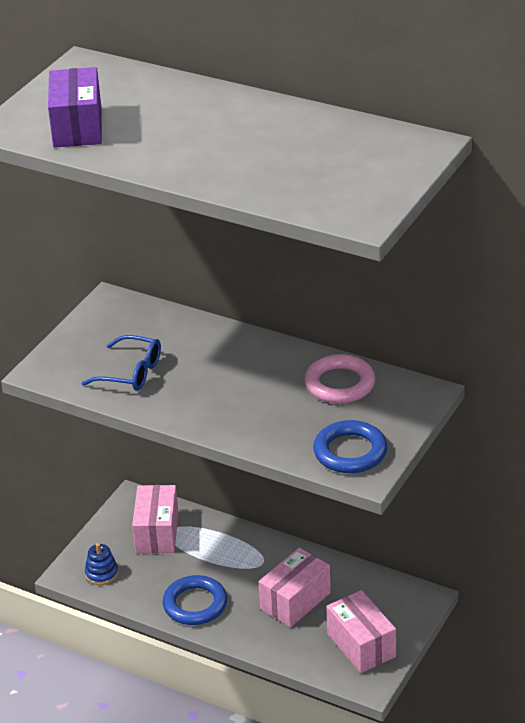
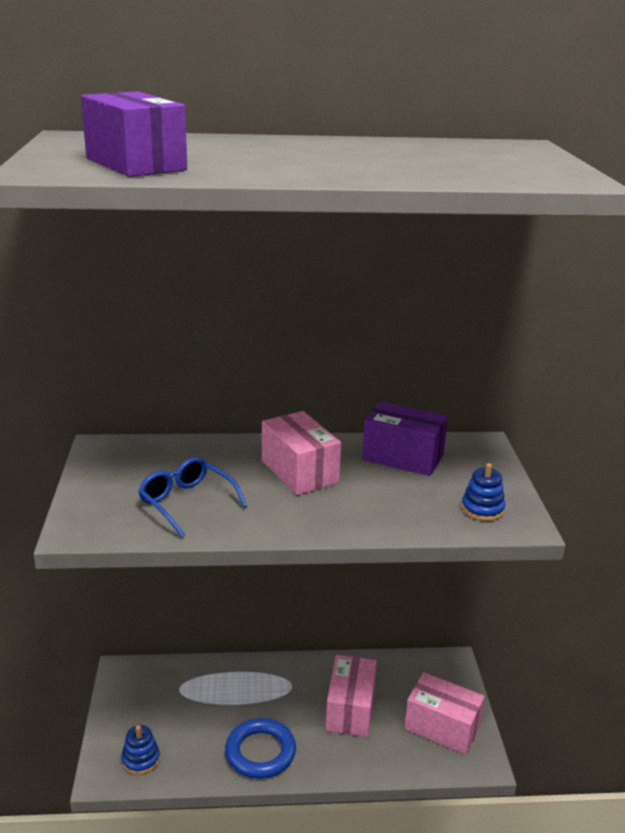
camera: 35 degrees left, 10 degrees down
blue glasses [81,335,161,391] -> blue glasses turned 120 degrees counterclockwise [138,457,247,537]
pink box [132,485,179,553] -> pink box moved to [262,411,341,495]
pink ring [305,354,375,403] -> purple box [362,401,448,476]
blue ring [313,420,387,473] -> blue stacking toy [461,463,505,521]

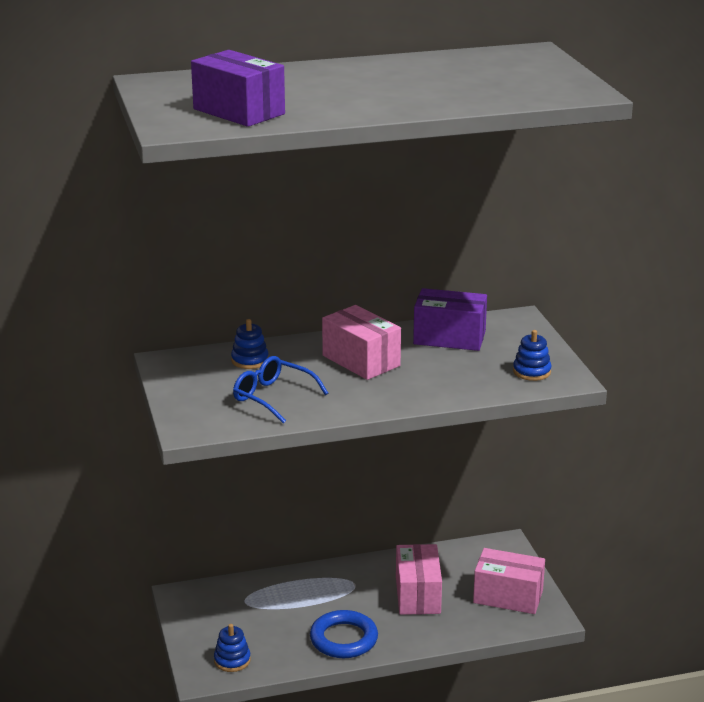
camera: 10 degrees left, 0 degrees up
none -> blue stacking toy [231,319,269,369]

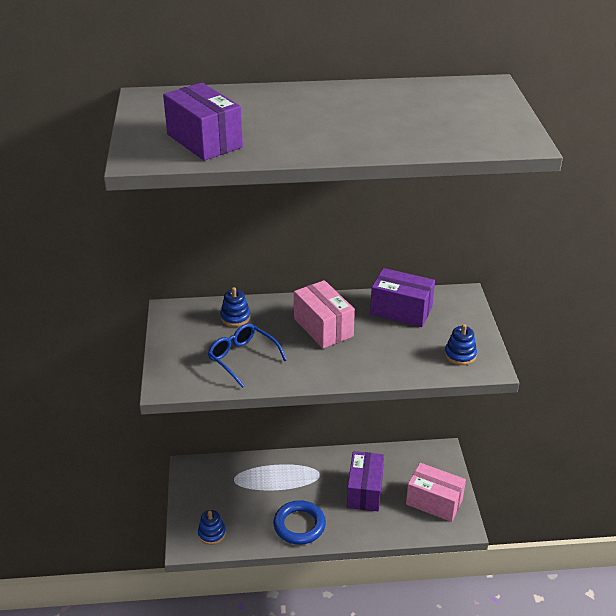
camera: 10 degrees right, 10 degrees up
pink box [396,544,442,615] -> purple box [347,451,384,511]

